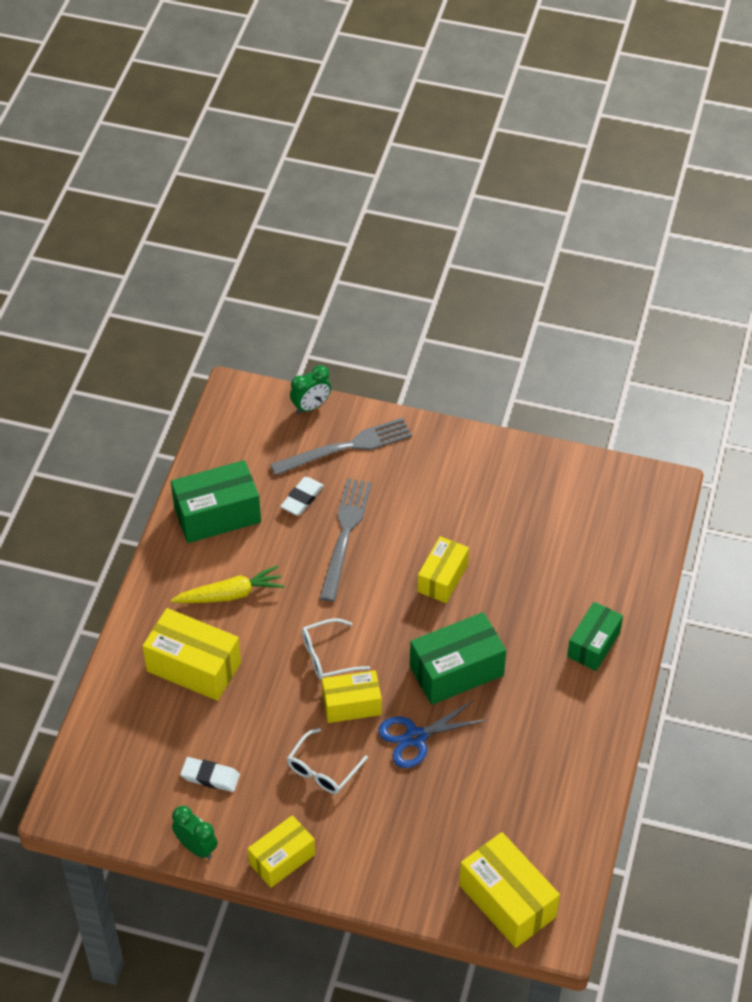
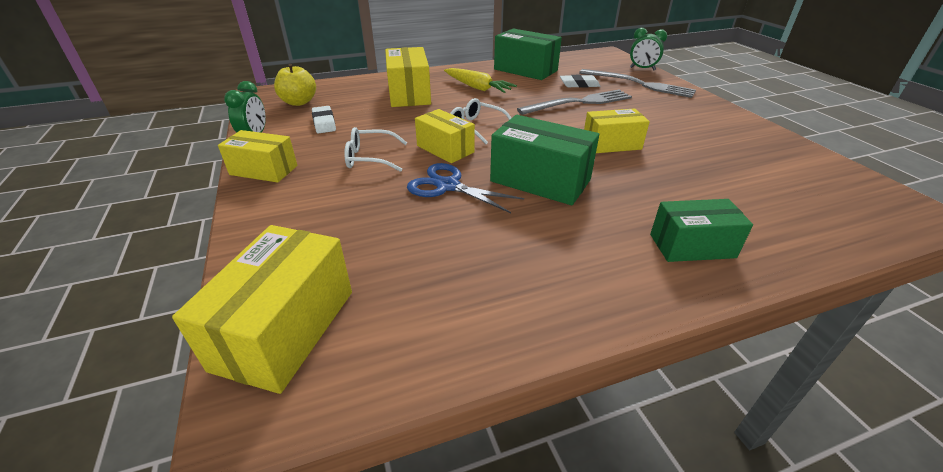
camera: 55 degrees right, 15 degrees down
none -> yellow apple [274,64,316,106]

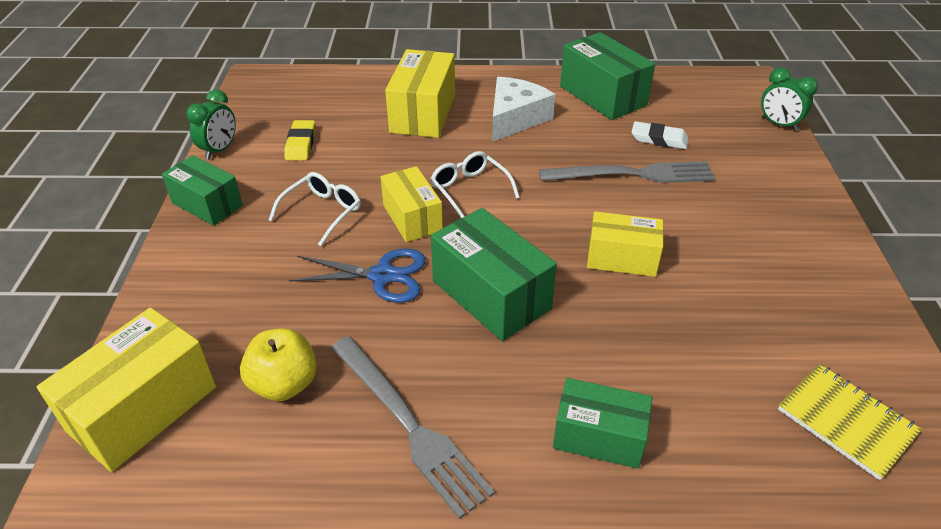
camera: 20 degrees right, 5 degrees up
yellow box [218,130,298,183] -> green box [162,155,243,226]
yellow apple [274,64,316,106] -> yellow apple moved to [240,328,317,401]
white eraser [312,106,336,134] -> yellow eraser [284,120,315,160]
white glasses [344,127,407,172] -> white glasses turned 105 degrees clockwise [268,172,361,246]
blue scissors [407,163,524,213] -> blue scissors turned 135 degrees clockwise [289,248,426,303]
yellow carrot [444,68,517,93] -> white cheese [492,77,555,142]
grey fork [579,69,696,98] -> grey fork moved to [331,336,495,519]
none -> yellow notebook [778,364,922,480]

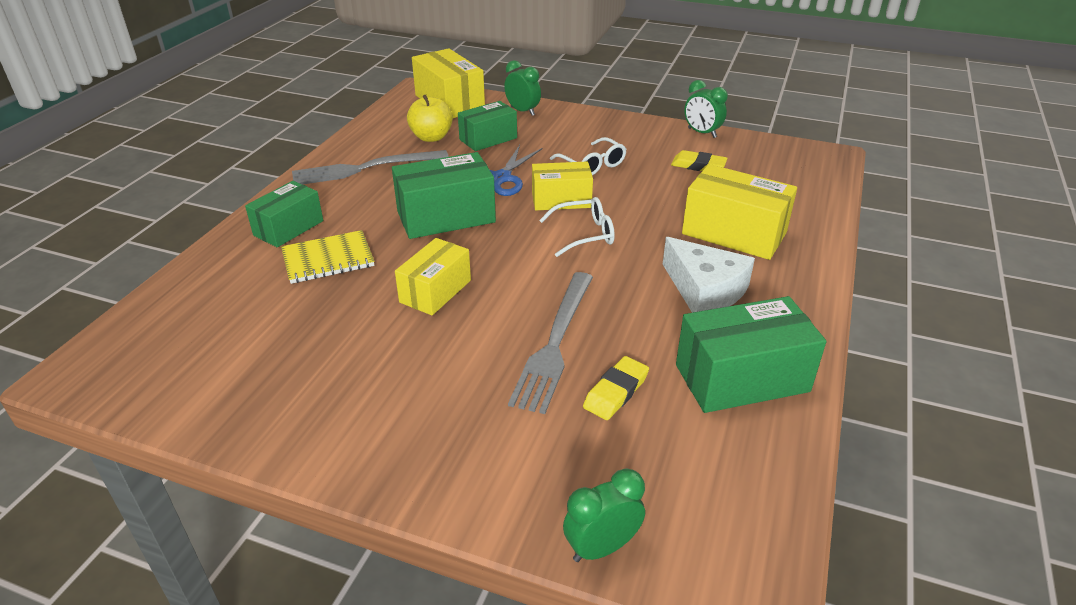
camera: 110 degrees right, 5 degrees down
green box [162,155,243,226] -> green box moved to [458,101,517,151]
white eraser [632,121,689,149] -> yellow eraser [583,356,649,420]
yellow notebook [778,364,922,480] -> yellow notebook moved to [281,230,374,284]
none -> green clock [504,60,541,116]

